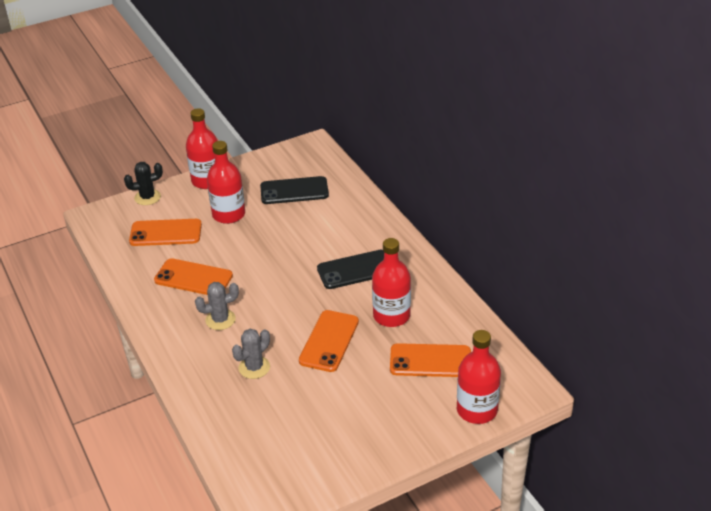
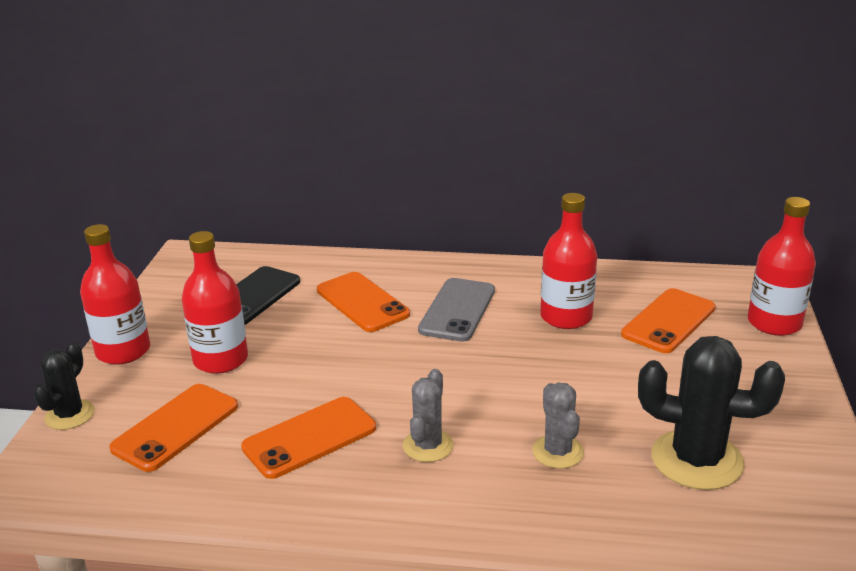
camera: 55 degrees left, 10 degrees down
orange phone [299,310,359,372] -> orange phone moved to [317,272,410,332]
black phone [317,250,384,289] -> grey phone [418,278,495,342]
none -> black cactus [638,336,785,490]

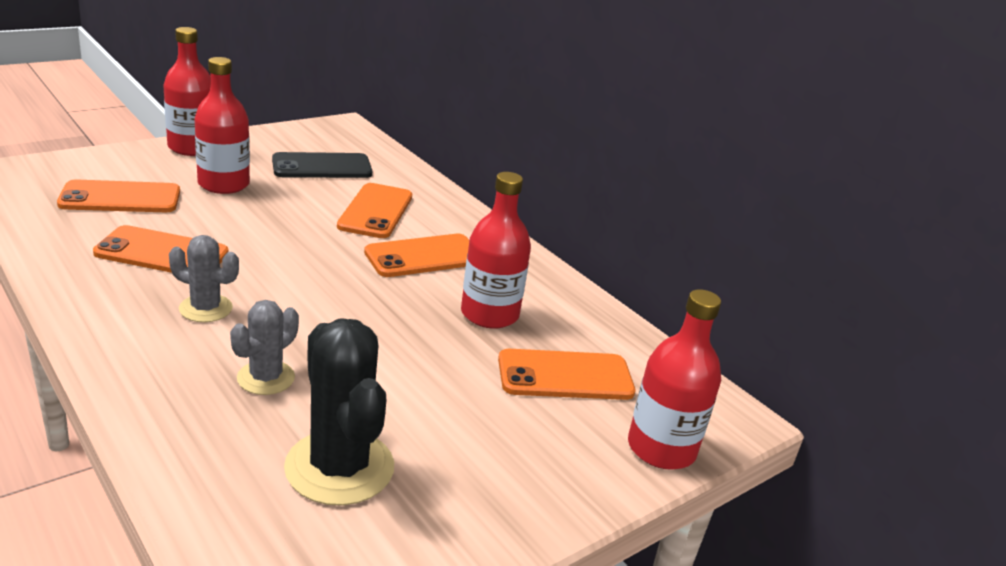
camera: 40 degrees right, 0 degrees up
black cactus [33,342,95,430] -> none
grey cactus [403,369,454,462] -> grey cactus turned 45 degrees clockwise [169,235,239,322]
grey phone [418,278,495,342] -> orange phone [364,234,469,277]

